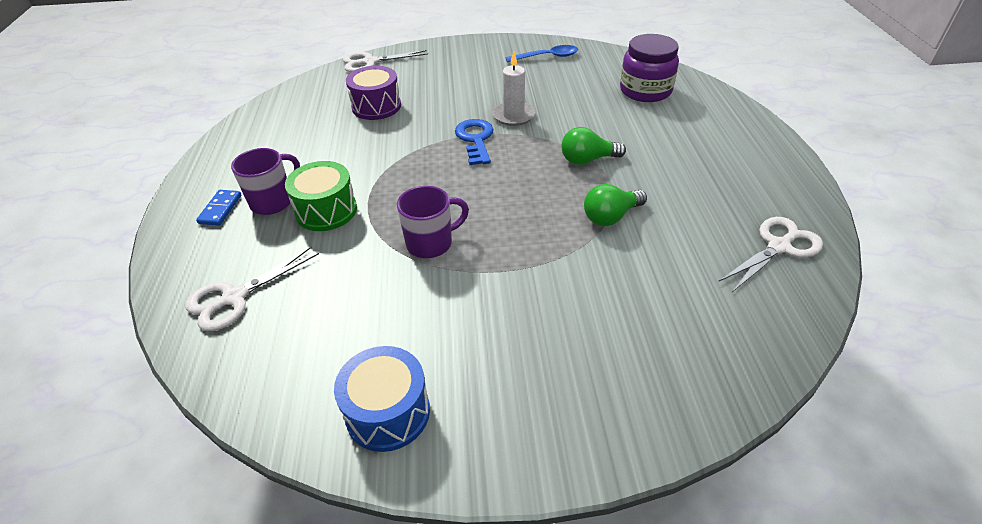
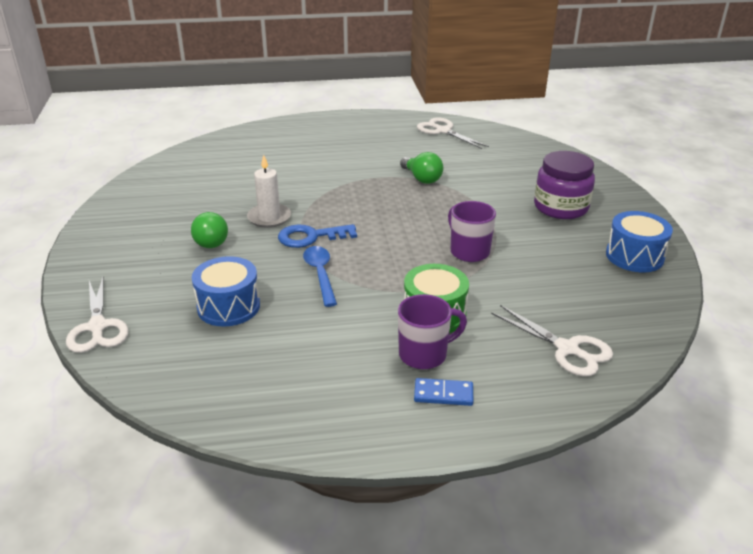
camera: 95 degrees left, 10 degrees down
purple mug [231,148,300,215] -> purple mug turned 120 degrees clockwise [398,294,467,369]
purple drum [346,66,401,120] -> blue drum [192,256,260,327]
blue spoon [506,45,578,62] -> blue spoon moved to [303,246,337,307]
green light bulb [562,127,626,165] -> green light bulb moved to [191,212,228,248]
purple jar [620,34,679,102] -> purple jar moved to [534,151,595,219]

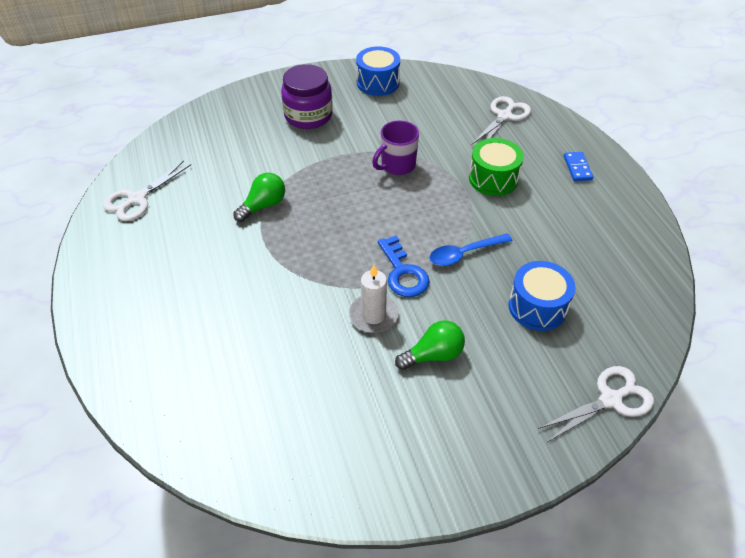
camera: 100 degrees left, 15 degrees up
purple mug [398,294,467,369] -> none

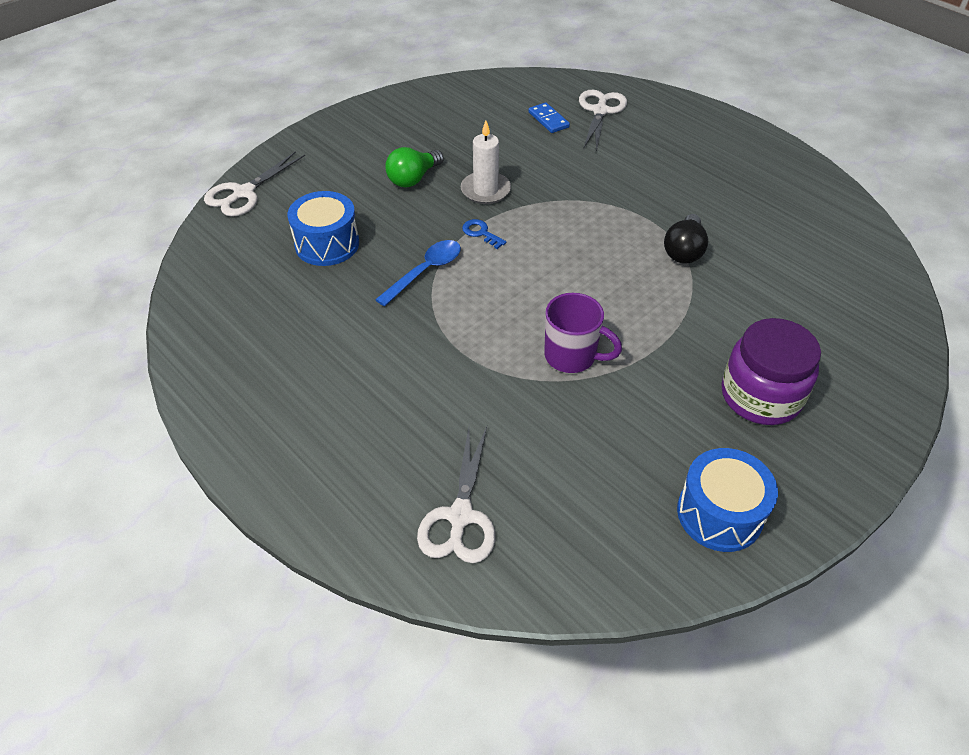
camera: 155 degrees right, 0 degrees up
white scissors [103,161,191,221] -> white scissors moved to [579,90,627,152]
green light bulb [233,172,285,222] -> black light bulb [664,214,708,264]
purple mug [372,120,419,175] -> purple mug turned 90 degrees clockwise [544,293,622,373]
blue key [378,236,430,297] -> blue key [462,219,506,249], size x0.55
green drum [469,138,524,196] -> none
blue domino [564,152,593,181] -> blue domino moved to [528,102,570,133]

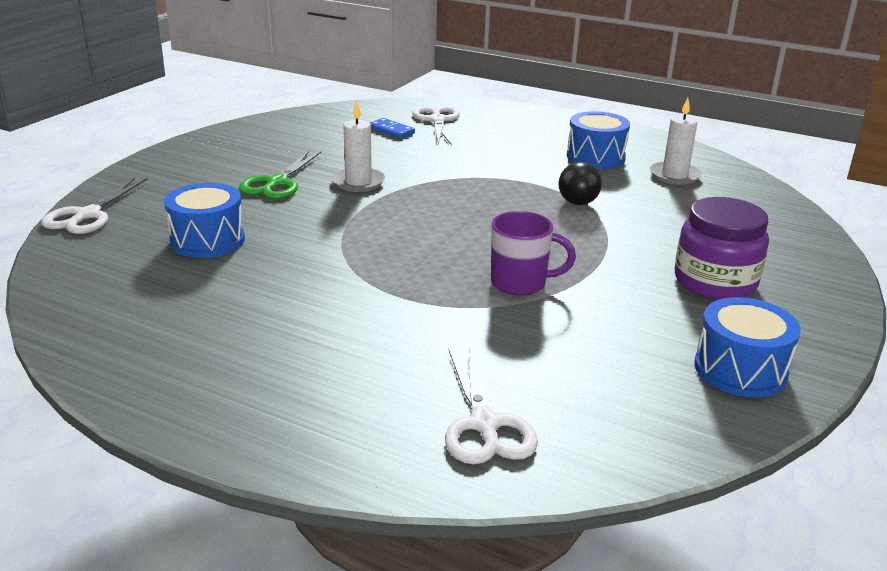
camera: 20 degrees left, 20 degrees down
blue spoon [375,240,461,307] -> none
green light bulb [385,147,444,188] -> green scissors [239,151,321,199]
blue key [462,219,506,249] -> none
none -> blue drum [567,111,630,169]
none -> white candle [650,98,702,185]

